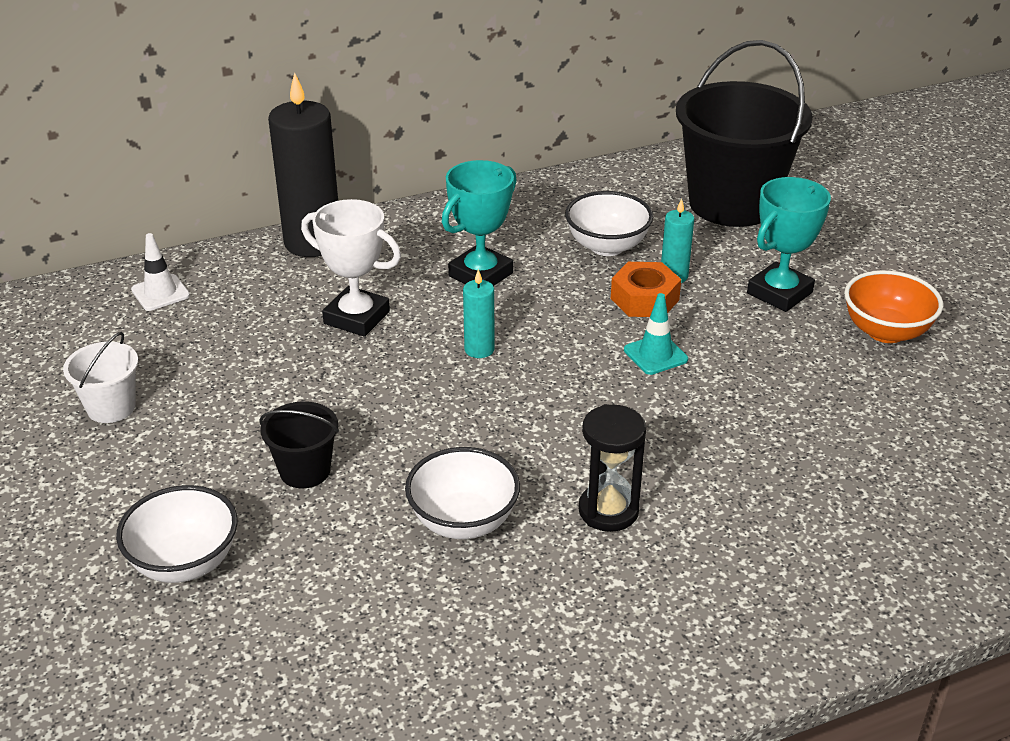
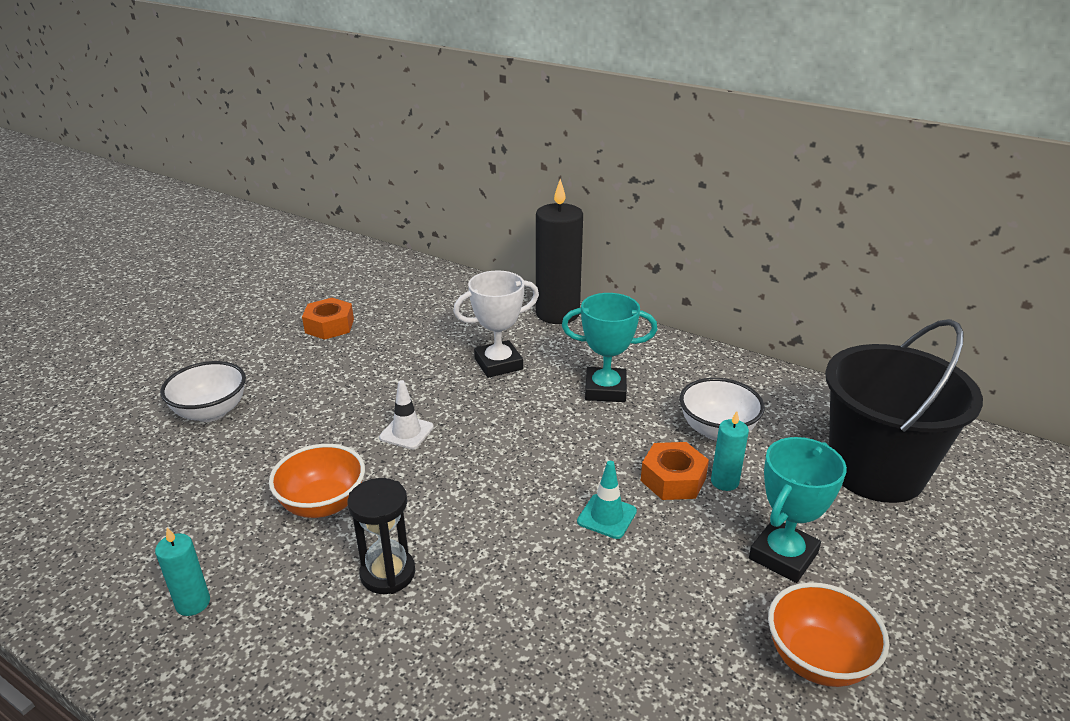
camera: 55 degrees right, 5 degrees down
white bucket [63,332,138,423] -> orange nut [302,298,354,340]
white traffic cone [131,233,190,311] -> white traffic cone moved to [379,380,434,449]
black bucket [259,401,339,488] -> none
white trophy [301,199,401,337] -> white trophy turned 75 degrees clockwise [453,271,539,378]
white bowl [405,447,520,539] -> orange bowl [269,444,365,518]
turquoise candle [463,269,495,358] -> turquoise candle moved to [155,527,210,616]
turquoise trophy [747,177,831,312] -> turquoise trophy turned 60 degrees counterclockwise [749,437,847,583]

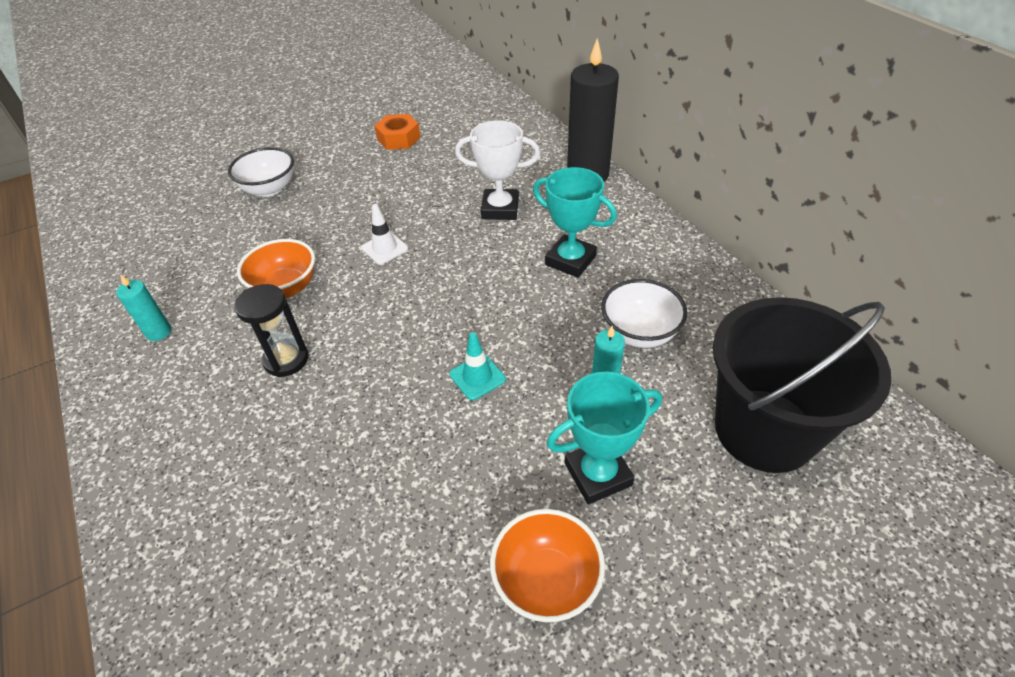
camera: 30 degrees right, 15 degrees up
orange nut [641,442,709,500] -> none

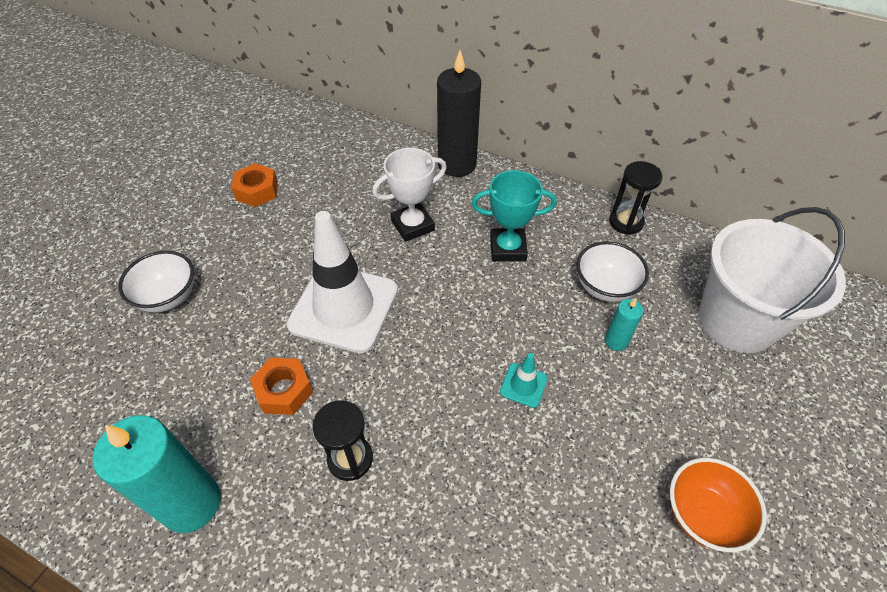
camera: 35 degrees left, 5 degrees up
turquoise candle [116,274,171,341] -> turquoise candle [93,415,221,533], size x2.12
orange bowl [237,239,315,298] -> orange nut [250,358,313,415]
white traffic cone [361,204,408,265] -> white traffic cone [287,211,398,353], size x2.44
turquoise trophy [547,372,662,504] -> none
black bucket [713,297,891,473] -> white bucket [699,207,846,353]
none -> black hourglass [609,161,663,235]

